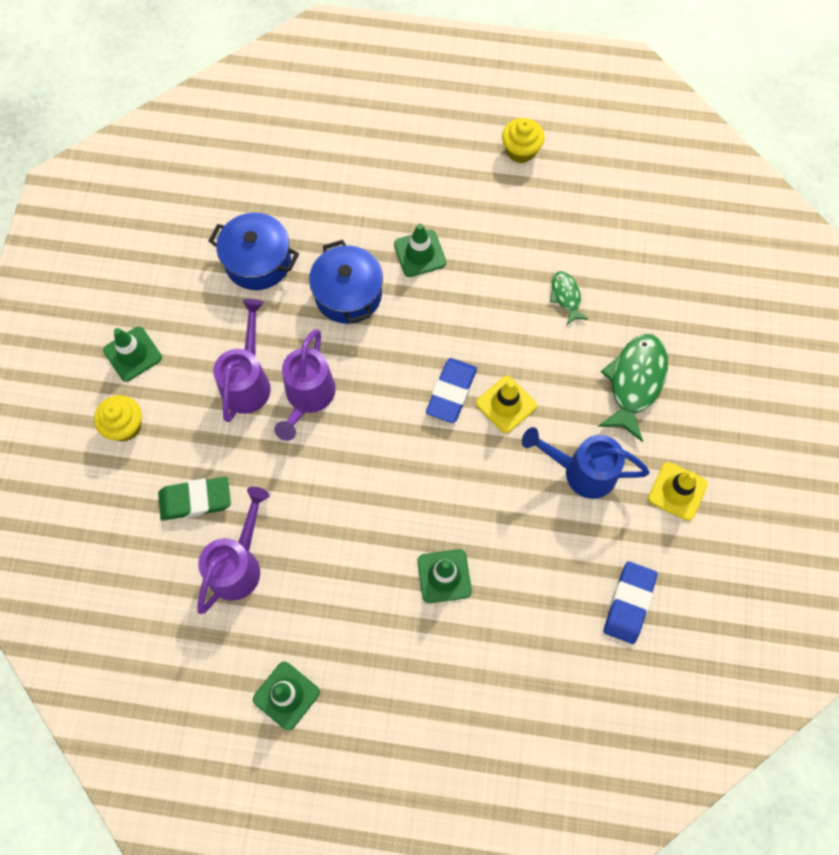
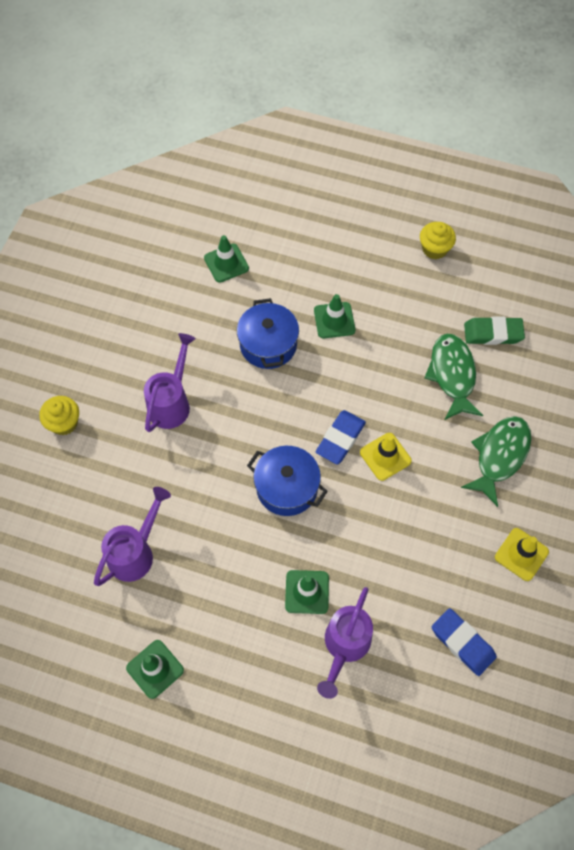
camera: 10 degrees right, 5 degrees down
green traffic cone [103,327,162,382] -> green traffic cone moved to [204,235,249,283]
green eraser [158,477,231,521] -> green eraser moved to [464,317,525,345]
blue pot [209,213,299,290] -> blue pot moved to [247,446,328,516]
purple watering can [274,329,336,441] -> purple watering can moved to [317,587,373,699]
blue watering can [522,427,650,499] -> none
green fish [550,271,589,325] -> green fish [425,334,483,420], size x1.87
blue eraser [604,561,658,644] -> blue eraser turned 75 degrees counterclockwise [432,608,497,676]

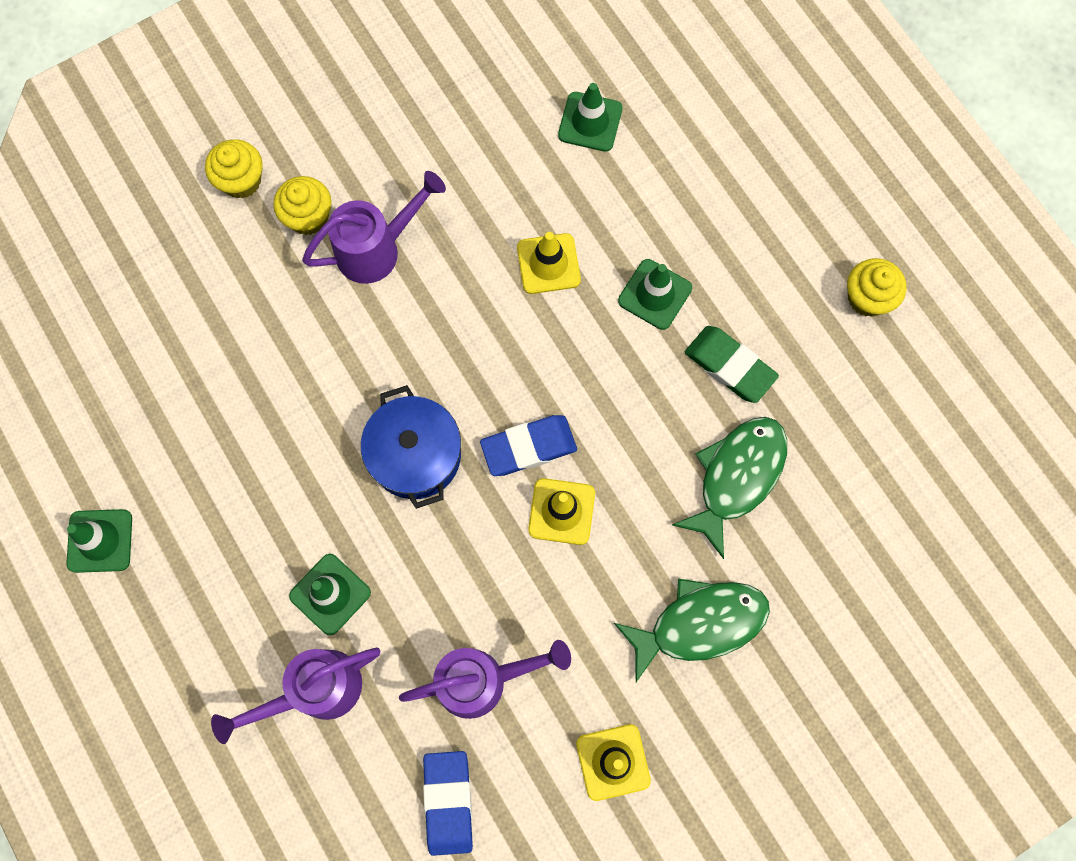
camera: 40 degrees right, 10 degrees up
purple watering can [94,487,171,586] -> purple watering can moved to [399,640,571,719]
blue pot [237,298,299,369] -> yellow traffic cone [517,232,581,294]
green eraser [464,317,525,345] -> green eraser moved to [685,326,779,403]
none -> yellow cupcake [273,176,332,235]

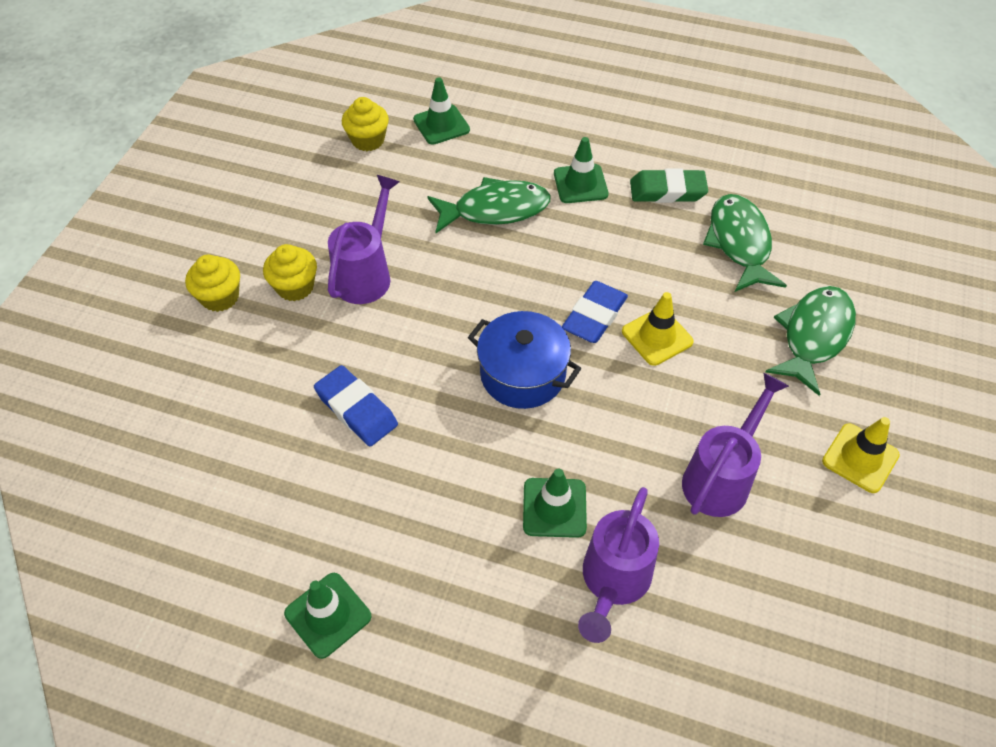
camera: 40 degrees left, 20 degrees down
blue eraser [423,751,473,856] -> blue eraser moved to [314,365,398,446]
yellow traffic cone [517,232,581,294] -> green fish [427,177,550,233]
yellow cupcake [847,258,906,317] -> yellow cupcake moved to [342,97,389,151]

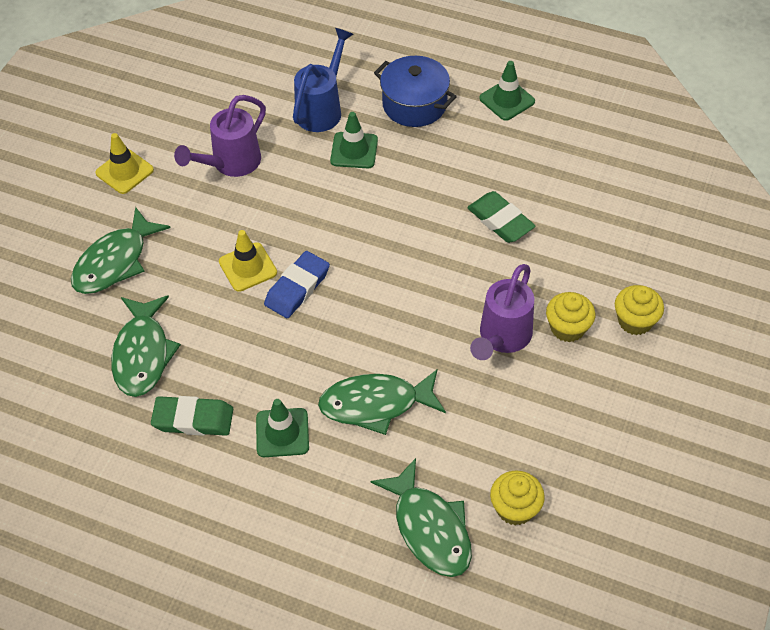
camera: 175 degrees left, 0 degrees up
blue eraser [314,365,398,446] -> green eraser [467,191,536,243]
green traffic cone [413,77,470,145] -> green fish [371,458,472,577]
blue pot [468,311,581,409] -> blue pot moved to [374,56,457,127]
purple watering can [578,487,659,643] -> blue watering can [293,28,353,132]

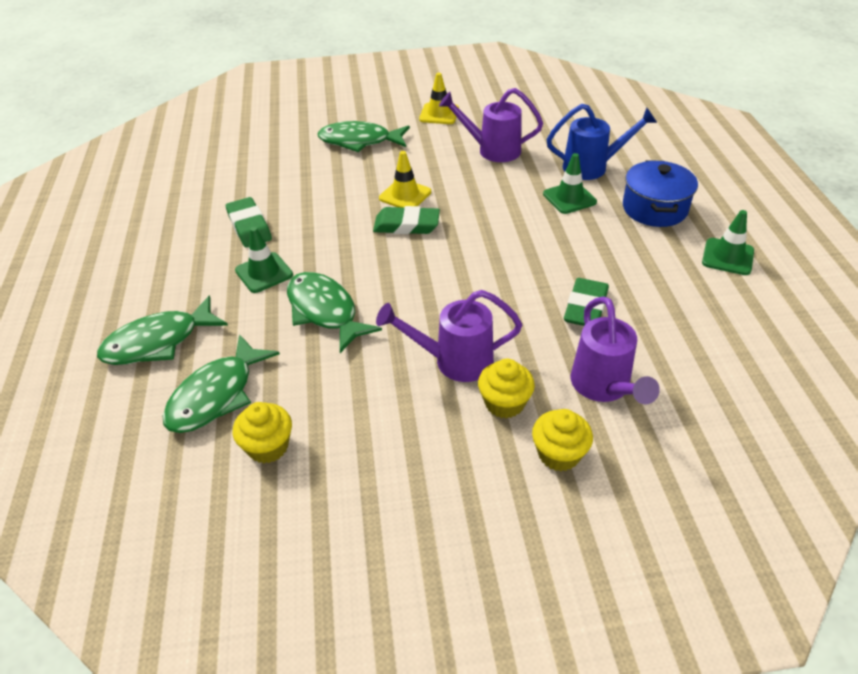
camera: 60 degrees right, 10 degrees down
green fish [111,295,181,397] -> green fish moved to [97,296,228,365]
blue eraser [264,251,330,318] -> green eraser [373,206,440,234]
none -> purple watering can [571,297,660,404]

